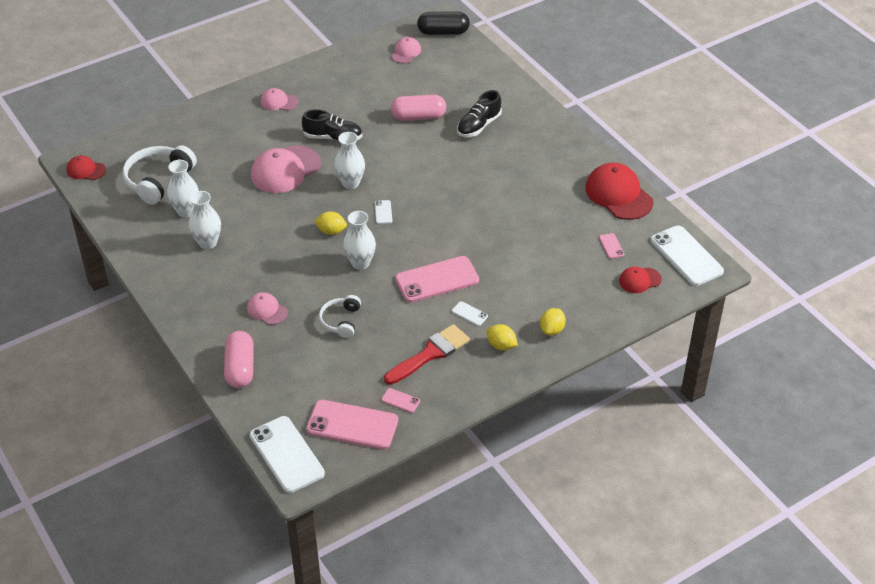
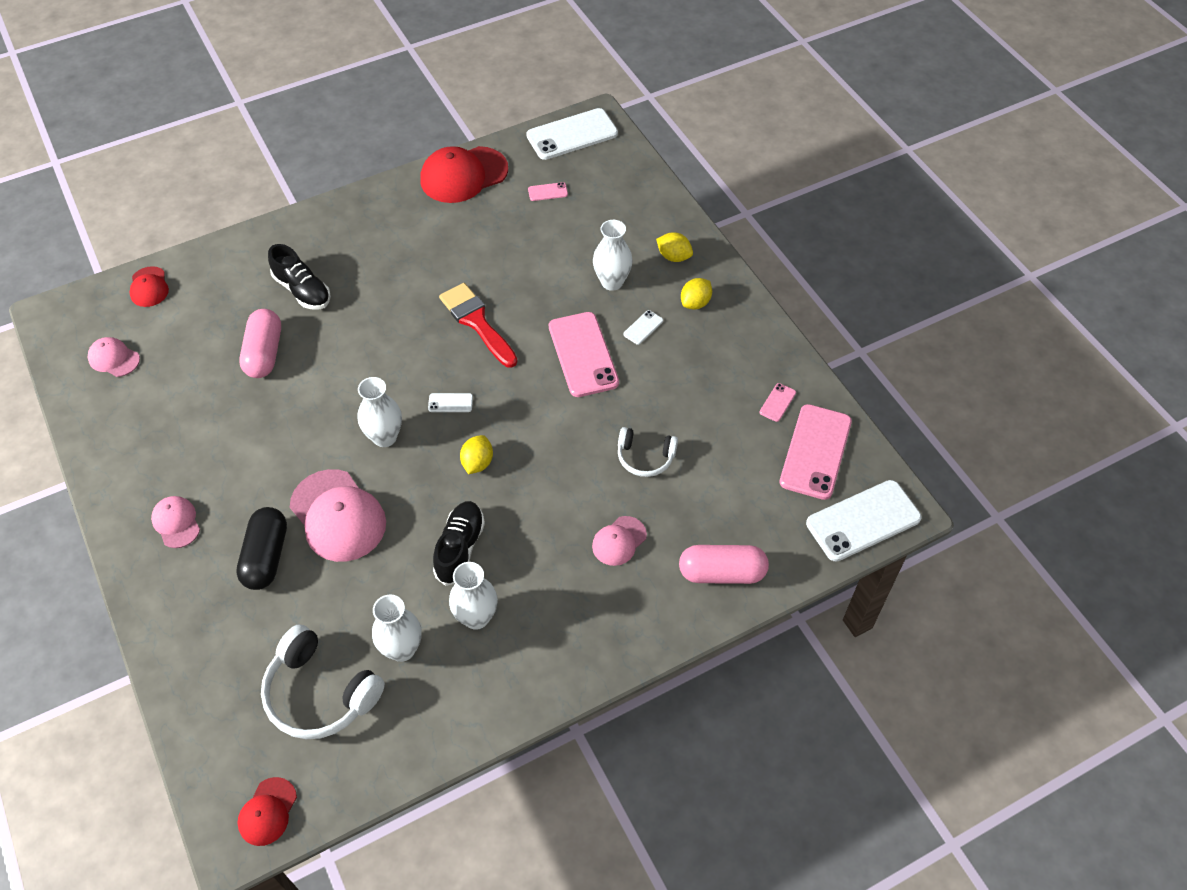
camera: 85 degrees left, 10 degrees up
pink cap [261,88,298,111] -> pink cap turned 135 degrees clockwise [151,496,200,548]
black shoe [302,109,362,141] -> black shoe moved to [433,501,485,586]
white vase [343,211,376,270] -> white vase moved to [593,220,633,291]
red brush [384,324,470,385] -> red brush moved to [439,283,518,368]
black capsule [417,11,470,35] -> black capsule moved to [236,507,287,590]
red cap [619,267,662,293] -> red cap moved to [129,266,169,307]

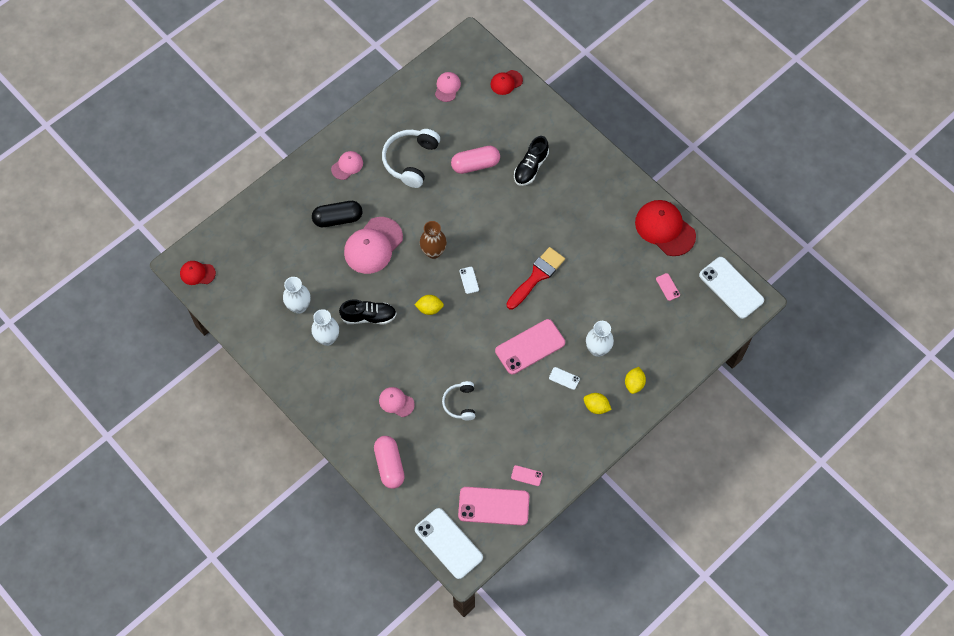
camera: 75 degrees right, 10 degrees up
white headphones [261,624,385,739] -> white headphones moved to [382,129,440,188]
white vase [357,377,402,447] -> brown vase [420,221,447,259]

